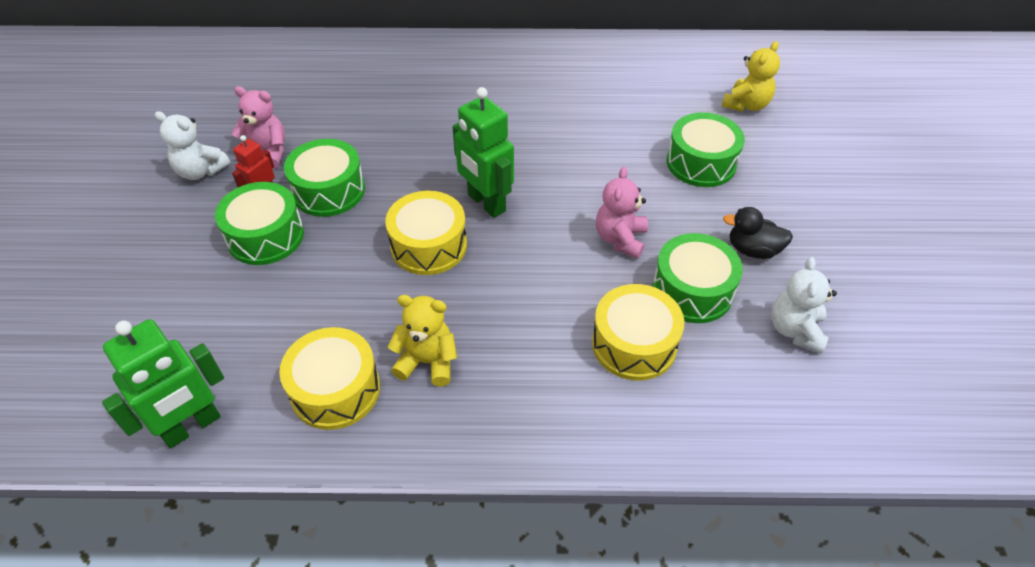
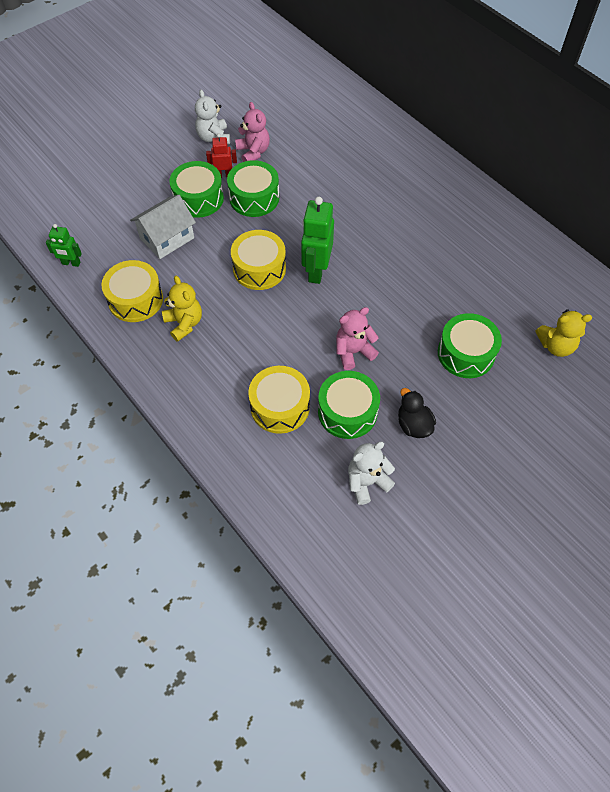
camera: 50 degrees right, 10 degrees up
green robot [102,319,224,448] -> green robot [46,224,82,267], size x0.56
none -> white house [130,195,196,259]

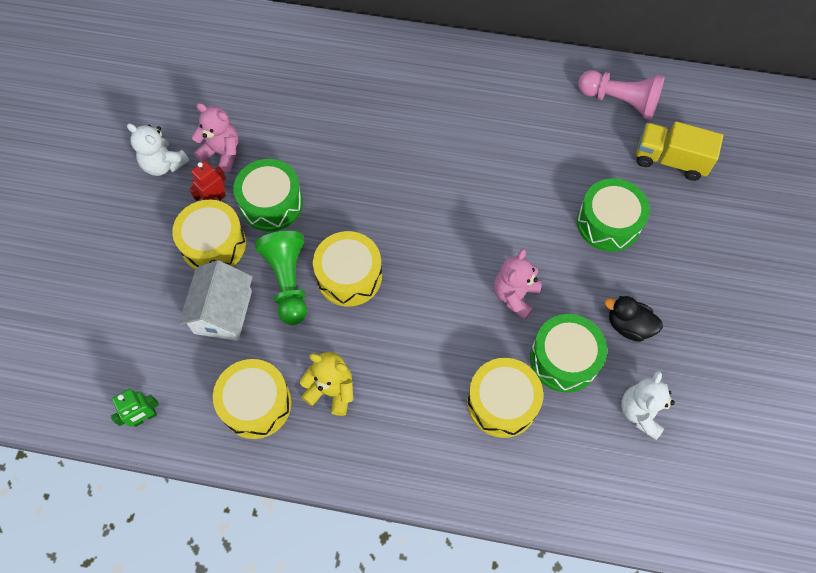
camera: 40 degrees left, 5 degrees up
green drum [170,161,224,218] -> yellow drum [172,200,246,270]
green robot [301,197,334,284] -> none
yellow teddy bear [536,309,592,357] -> yellow truck [636,121,723,181]
none -> green pawn [255,231,307,325]
none -> pink pawn [578,70,665,120]

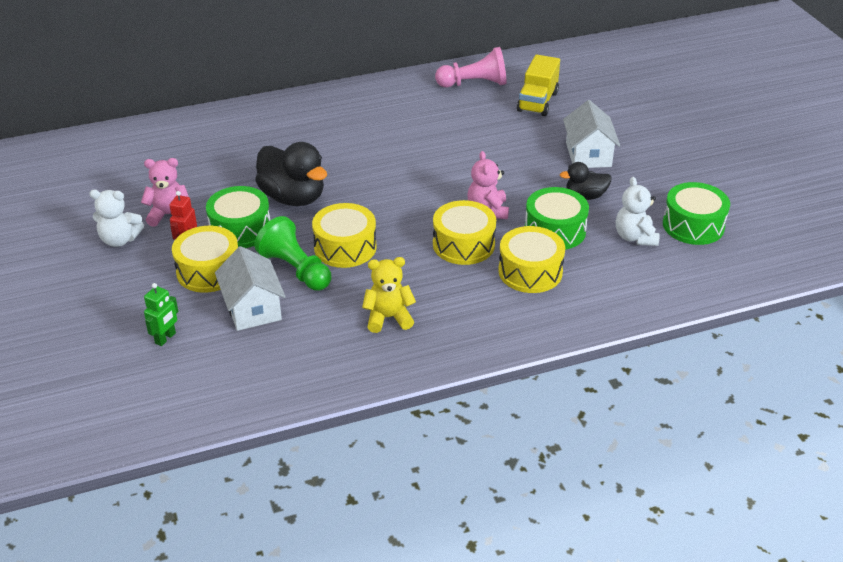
camera: 30 degrees left, 25 degrees down
green robot [111,389,159,427] -> green robot moved to [144,283,178,346]
yellow drum [213,359,292,439] -> yellow drum moved to [433,200,496,265]
green drum [577,178,650,252] -> green drum moved to [663,182,730,245]
yellow truck [636,121,723,181] -> yellow truck turned 60 degrees counterclockwise [517,54,560,116]
none -> black duck [255,142,327,206]
none -> white house [563,100,620,168]

